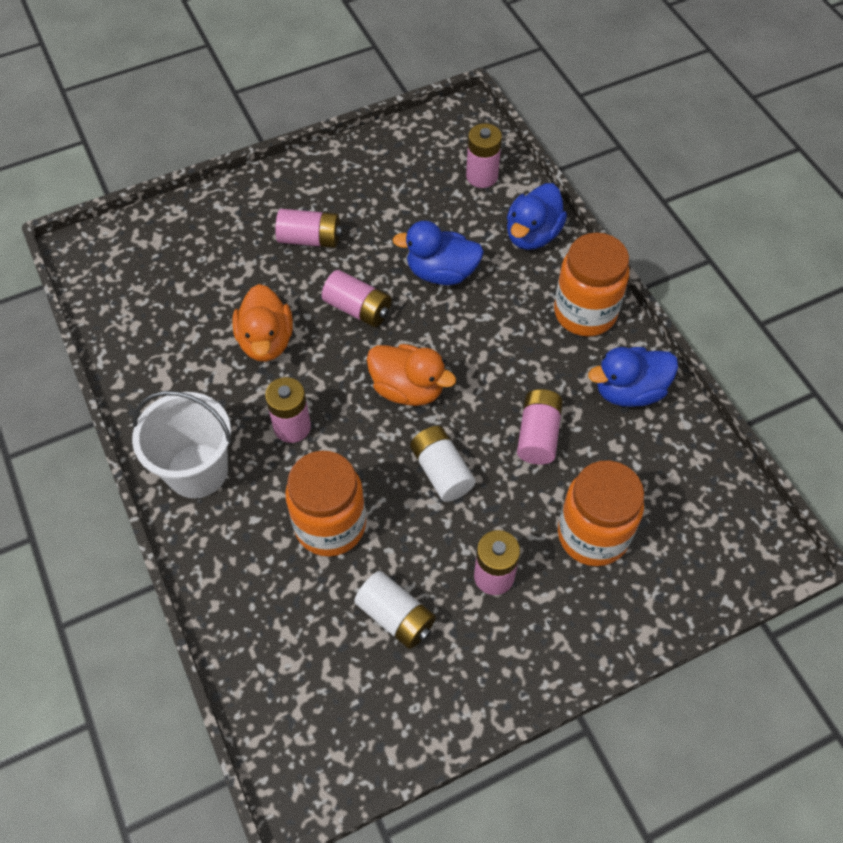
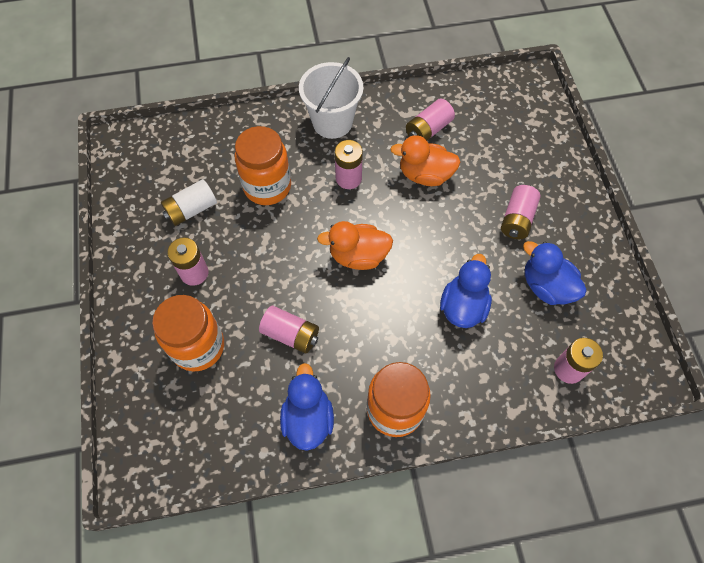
camera: 105 degrees right, 5 degrees up
pink battery [322,270,391,327] -> pink battery moved to [406,99,455,141]
orange duck [367,344,456,406] -> orange duck turned 45 degrees clockwise [317,221,393,270]
white battery [410,426,476,502] -> none
blue duck [507,183,567,250] -> blue duck moved to [523,241,586,305]

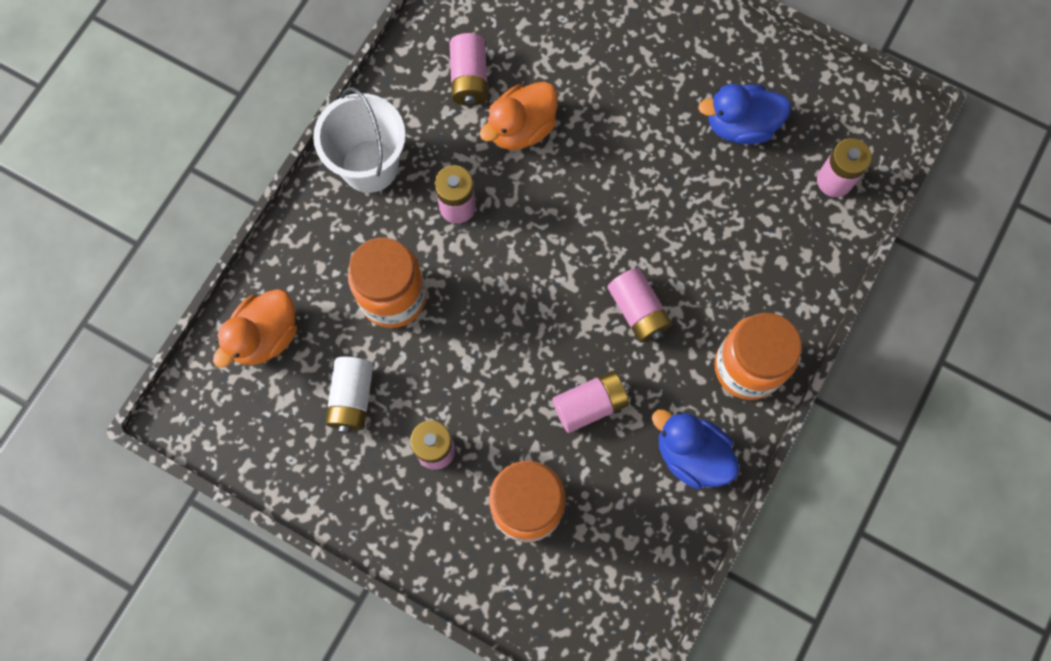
camera: 50 degrees left, 10 degrees up
orange duck [317,221,393,270] -> orange duck moved to [213,289,297,368]
blue duck [440,254,492,328] -> none
pink battery [501,185,540,239] -> pink battery moved to [608,268,672,343]

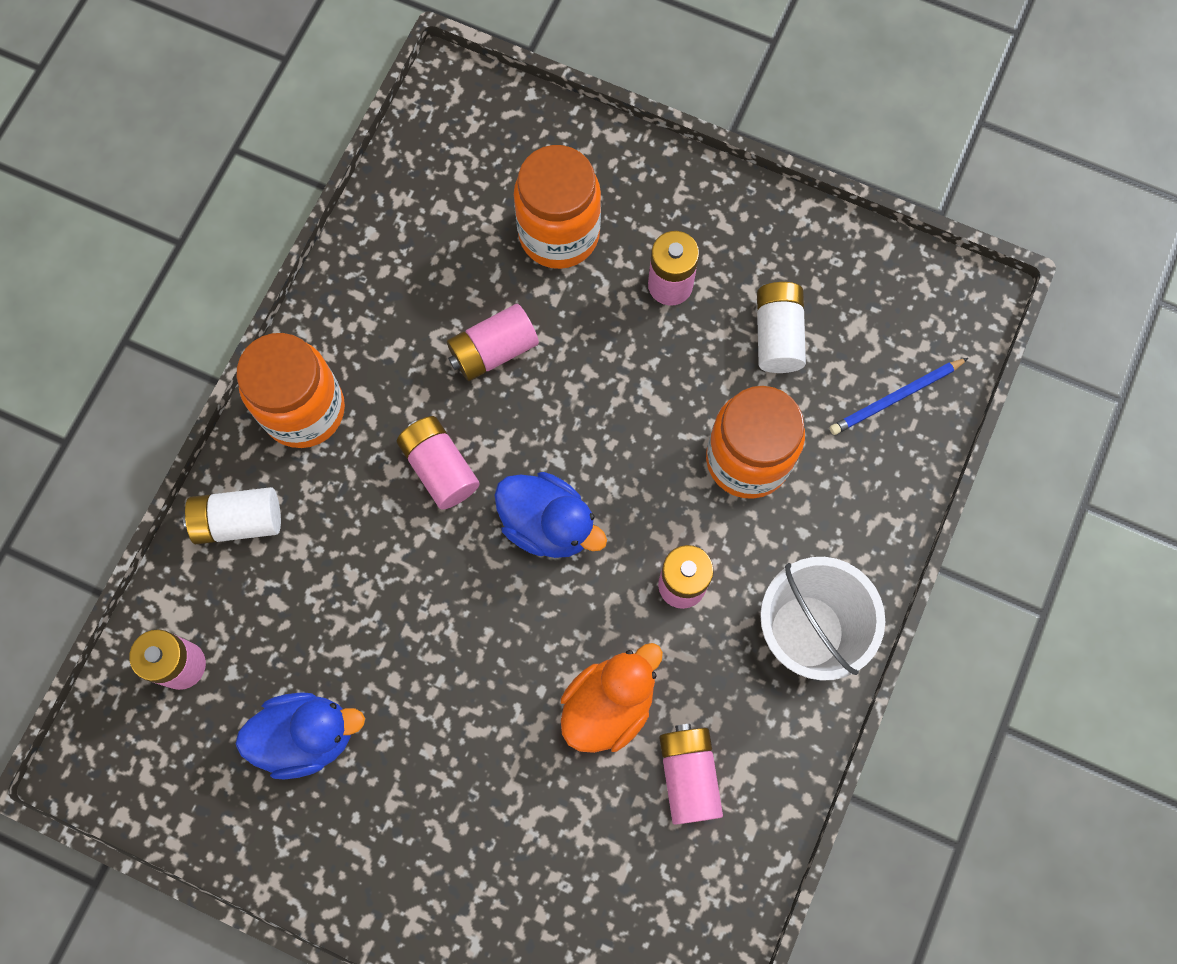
camera: 175 degrees right, 0 degrees up
orange duck [213,289,297,368] -> blue pencil [830,358,968,435]
blue duck [652,410,740,490] -> blue duck moved to [494,472,607,558]
none -> white battery [183,487,281,544]

